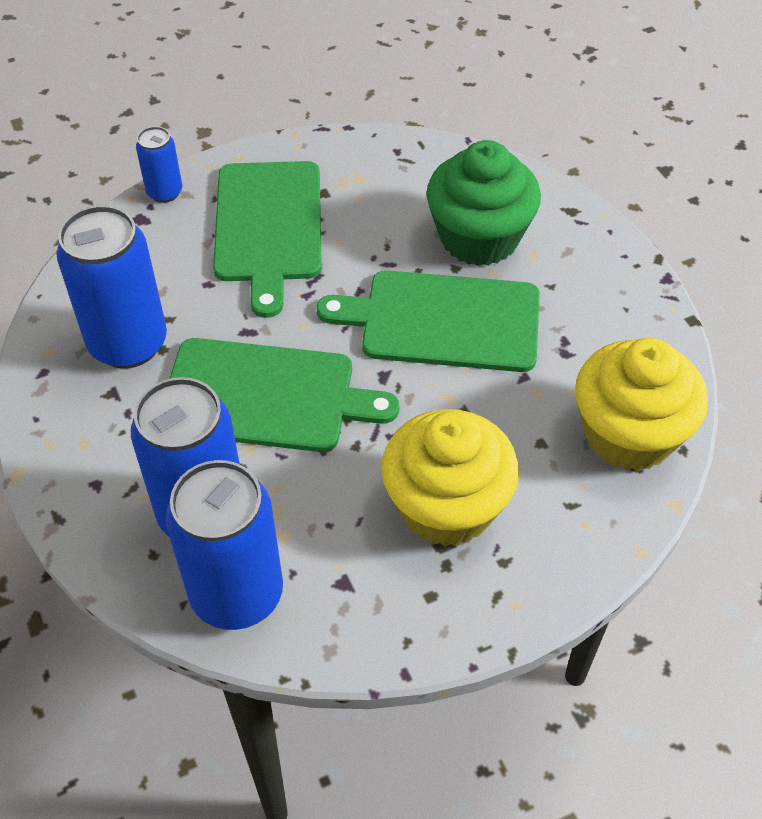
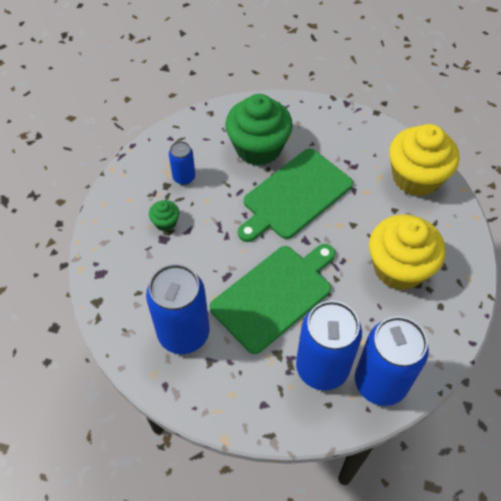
camera: 50 degrees left, 5 degrees up
blue can [136,126,182,203] -> blue can moved to [169,141,195,185]
green cutting board [213,161,322,318] -> green cupcake [149,200,180,231]

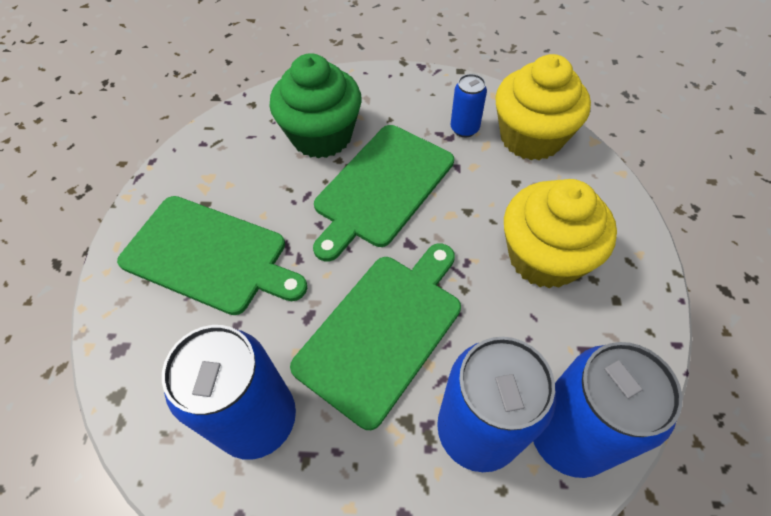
camera: 10 degrees left, 0 degrees up
green cupcake [149,200,180,231] -> green cutting board [117,196,307,315]
blue can [169,141,195,185] -> blue can moved to [451,74,487,137]

